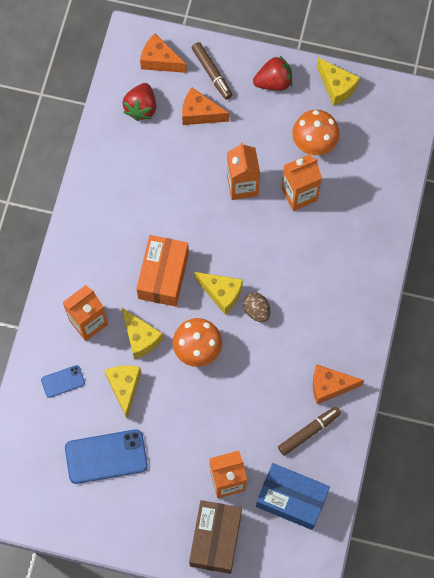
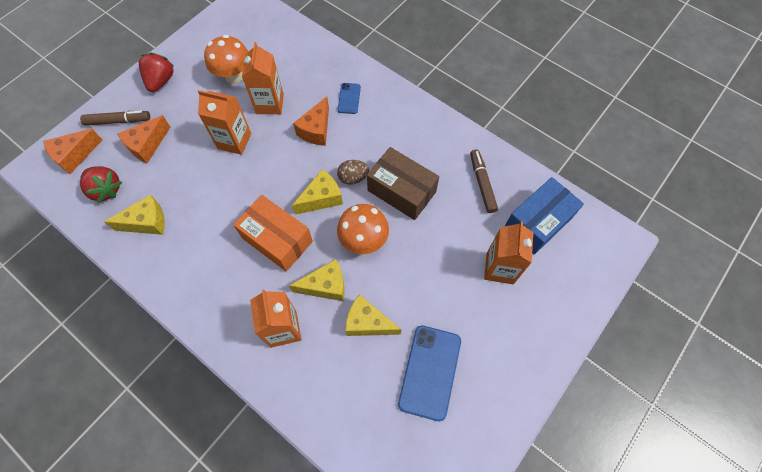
camera: 65 degrees left, 5 degrees down
blue phone [41,365,85,398] -> blue phone moved to [338,83,361,114]
brown box [189,500,242,574] -> brown box moved to [367,147,439,220]
orange cheese [313,364,364,404] -> orange cheese moved to [293,96,329,146]
yellow cheese [317,58,360,106] -> yellow cheese moved to [104,194,165,235]

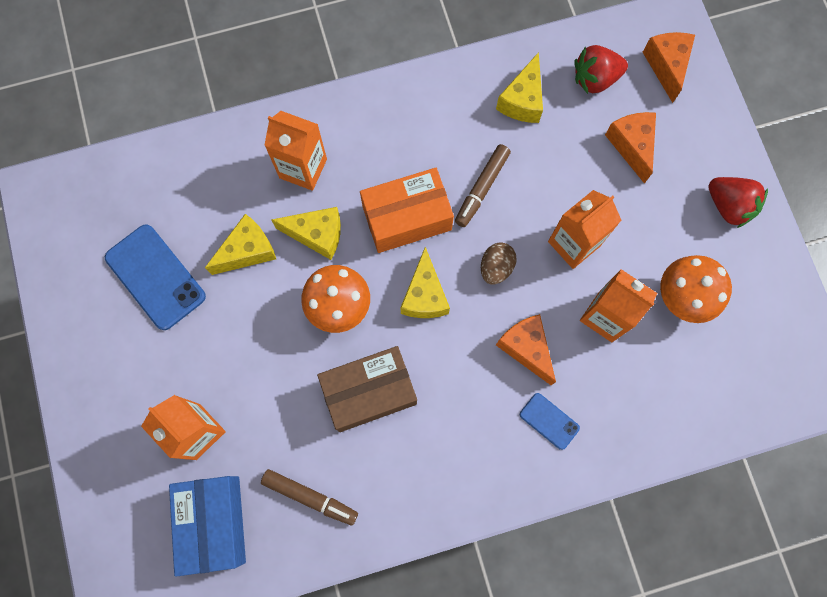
camera: 125 degrees right, 10 degrees up
brown marker [80,111,150,126] -> brown marker moved to [455,144,511,227]
yellow cheese [289,259,345,301] -> yellow cheese turned 105 degrees counterclockwise [271,207,341,260]
brown egg [337,160,369,185] -> brown egg moved to [481,242,517,284]

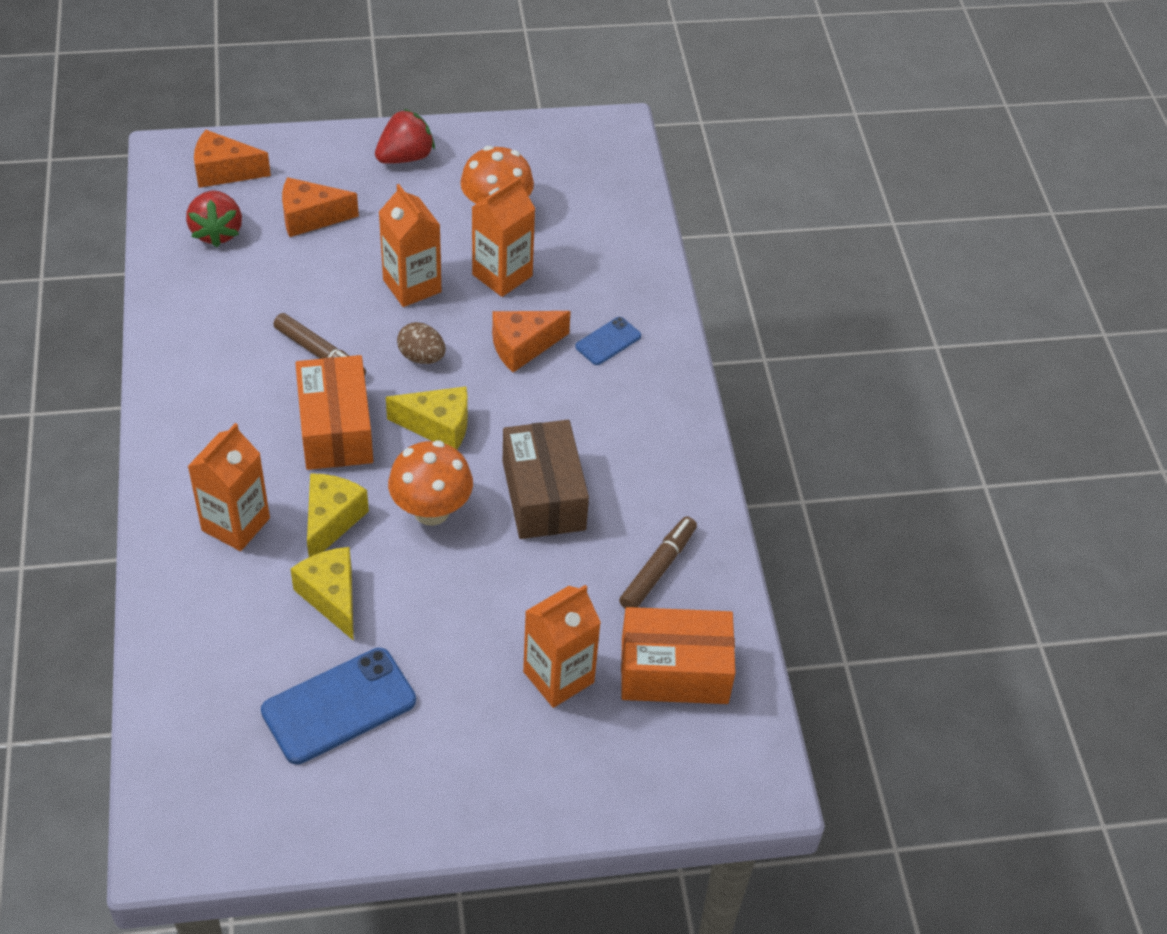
camera: 85 degrees left, 25 degrees down
blue box [169,476,246,577] -> orange box [621,607,735,704]
yellow cheese [496,52,543,123] -> none

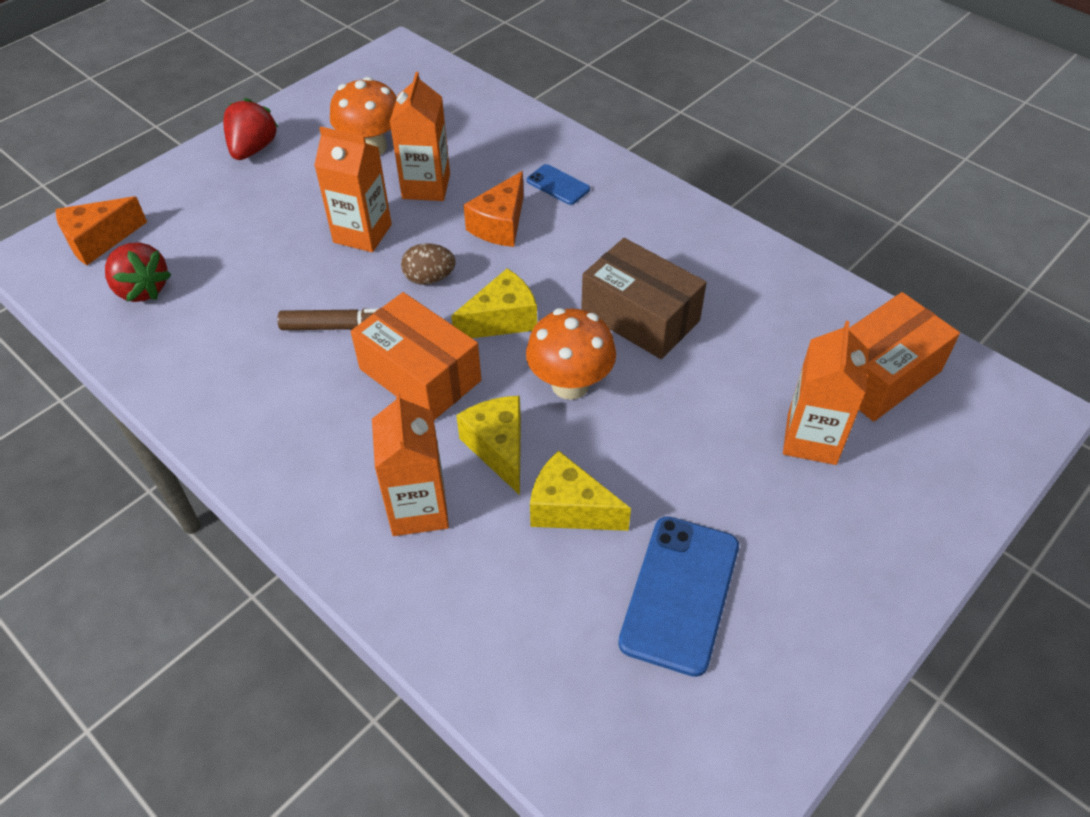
camera: 35 degrees left, 0 degrees up
orange cheese [282,177,359,237] -> none
blue phone [575,317,641,365] -> blue phone turned 60 degrees counterclockwise [527,164,590,205]
brown marker [619,516,697,608] -> none

